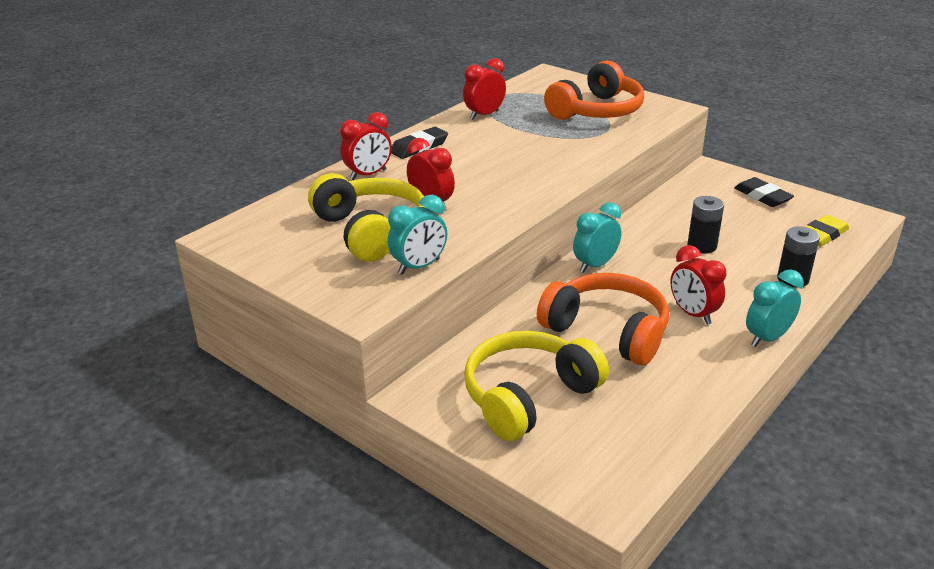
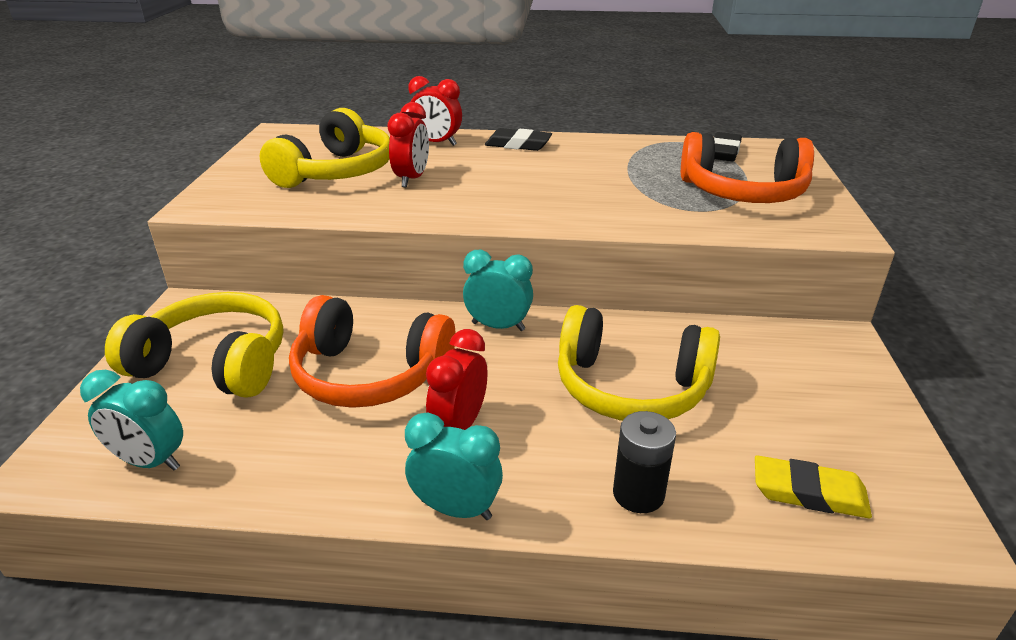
camera: 55 degrees right, 0 degrees up
turquoise clock [388,195,447,275] -> turquoise clock moved to [80,370,183,471]
red clock [463,58,506,120] -> none
orange headphones [537,273,669,365] -> orange headphones turned 105 degrees clockwise [289,295,456,408]
black battery [688,196,724,254] -> yellow headphones [558,305,720,421]
black eraser [734,177,794,207] -> black eraser moved to [714,132,742,161]

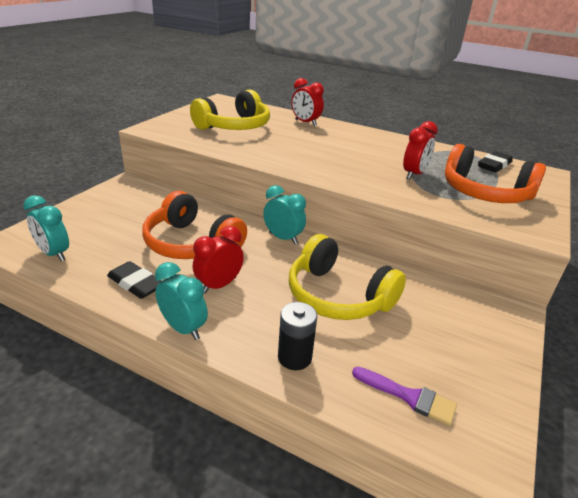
camera: 20 degrees right, 0 degrees up
yellow headphones [105,292,283,398] -> none
red clock [388,102,429,188] -> red clock moved to [403,121,438,179]
black eraser [485,128,552,151] -> black eraser moved to [107,261,161,299]
yellow eraser [755,455,872,518] -> purple brush [352,367,457,426]

